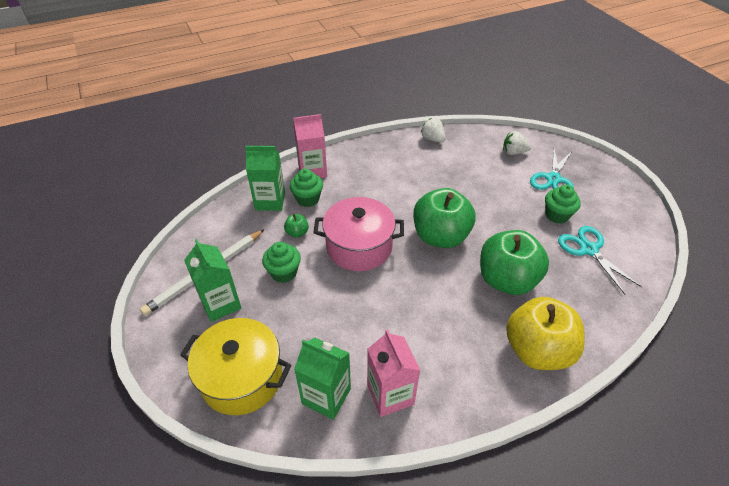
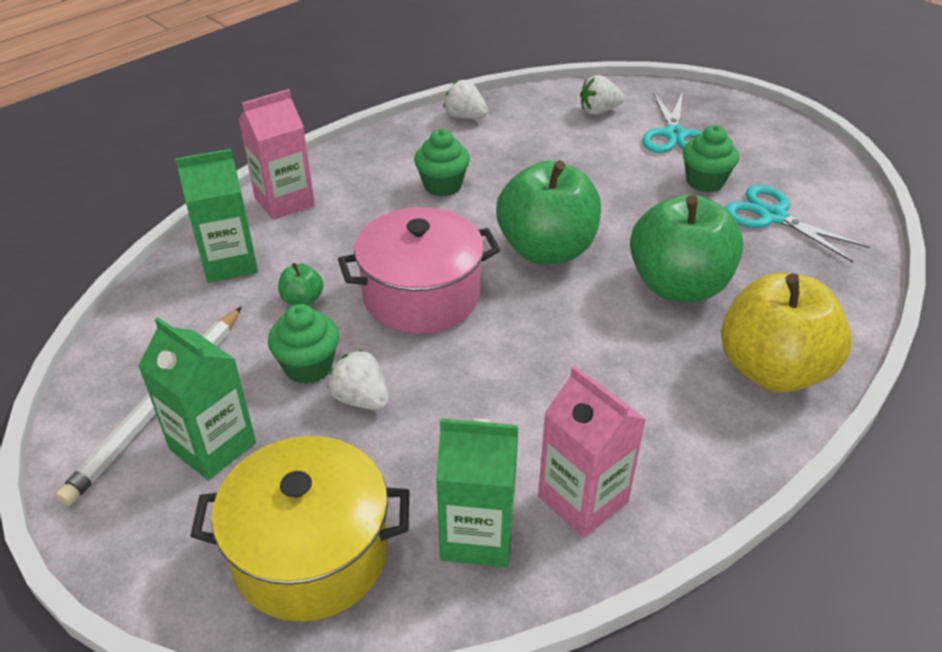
camera: 20 degrees left, 5 degrees down
green cupcake [290,169,323,207] -> green cupcake moved to [414,129,470,197]
none -> white strawberry [328,350,389,410]

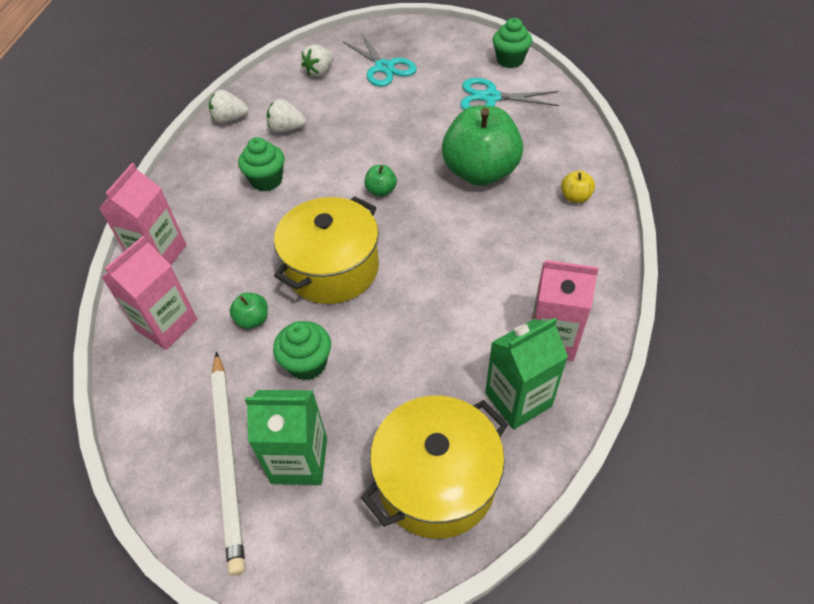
camera: 35 degrees left, 10 degrees up
green carton [175,149,258,283] -> pink carton [101,236,197,350]
white strawberry [328,350,389,410] -> white strawberry moved to [267,99,306,133]
pink pot [338,207,500,334] -> yellow pot [274,196,379,304]
green apple [496,160,601,264] -> green apple [364,165,397,197], size x0.41
green cupcake [683,125,739,192] -> green cupcake moved to [493,18,532,68]
yellow apple [721,273,852,393] -> yellow apple [561,171,595,203], size x0.41

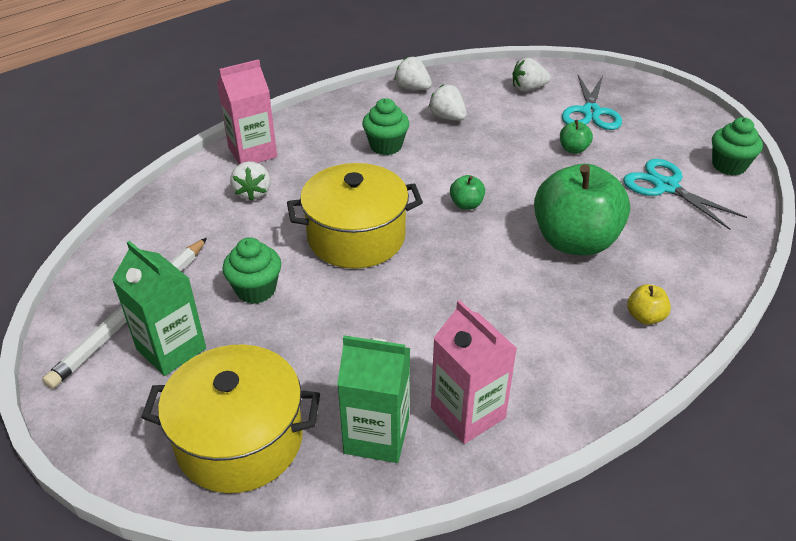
camera: 40 degrees right, 10 degrees down
pink carton [101,236,197,350] -> none
green apple [229,293,268,329] -> green apple moved to [560,120,593,154]
none -> white strawberry [230,161,271,201]

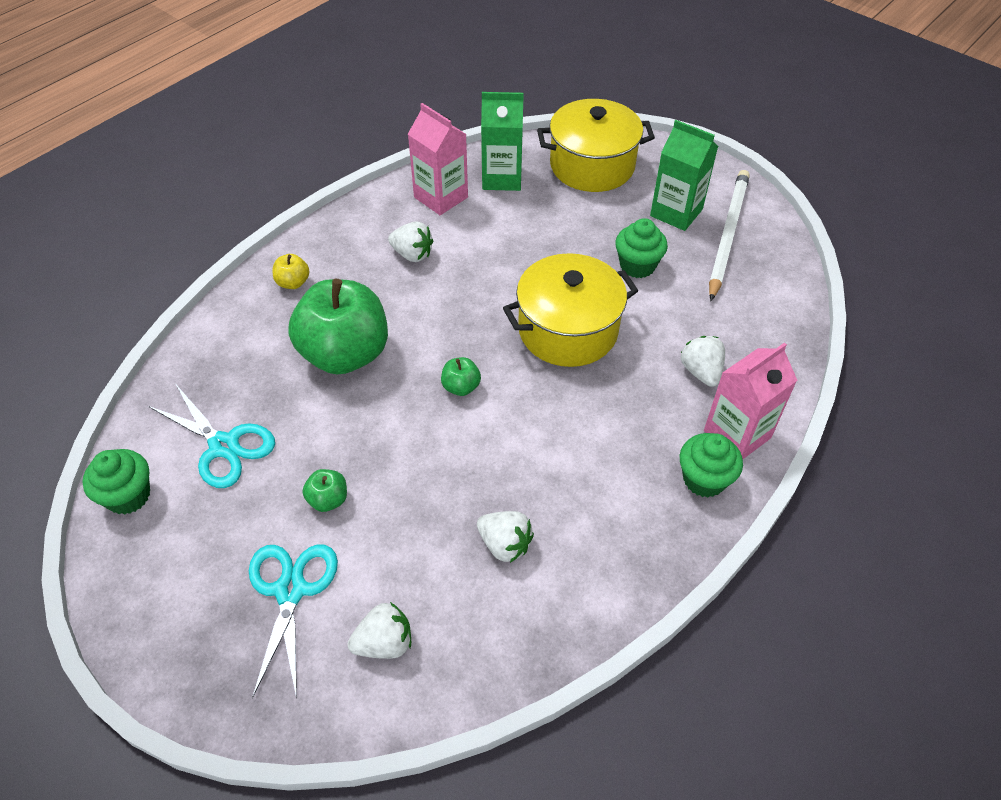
camera: 170 degrees right, 10 degrees up
green cupcake [362,98,409,155] -> green cupcake moved to [680,433,743,498]
white strawberry [394,57,432,90] -> white strawberry moved to [388,221,433,262]

